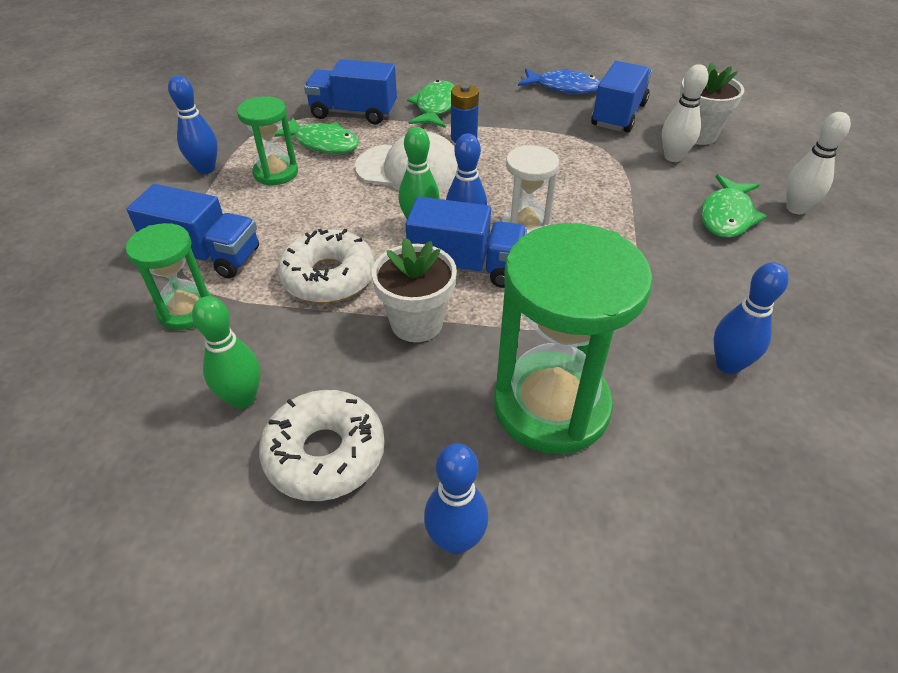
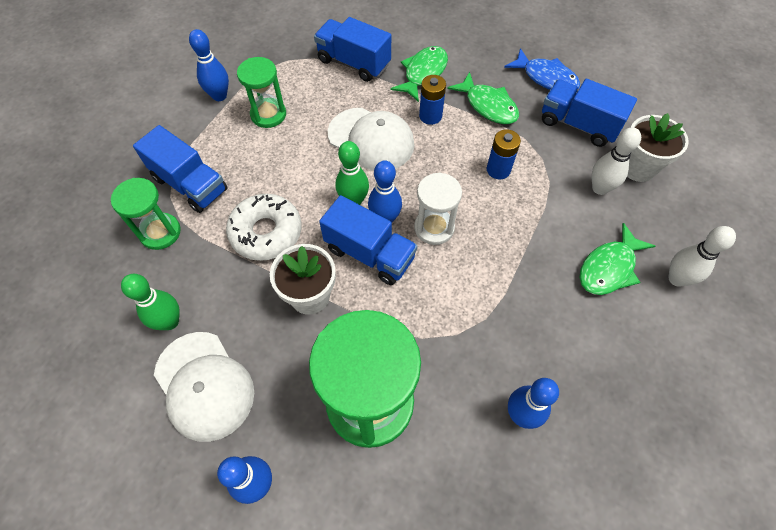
camera: 20 degrees right, 15 degrees up
white donut [259,390,385,501] -> white cap [154,332,254,442]
green fish [273,117,359,154] -> green fish moved to [447,72,519,124]
blue truck [591,61,652,133] -> blue truck turned 105 degrees counterclockwise [542,79,637,147]
none -> blue battery [487,129,521,179]

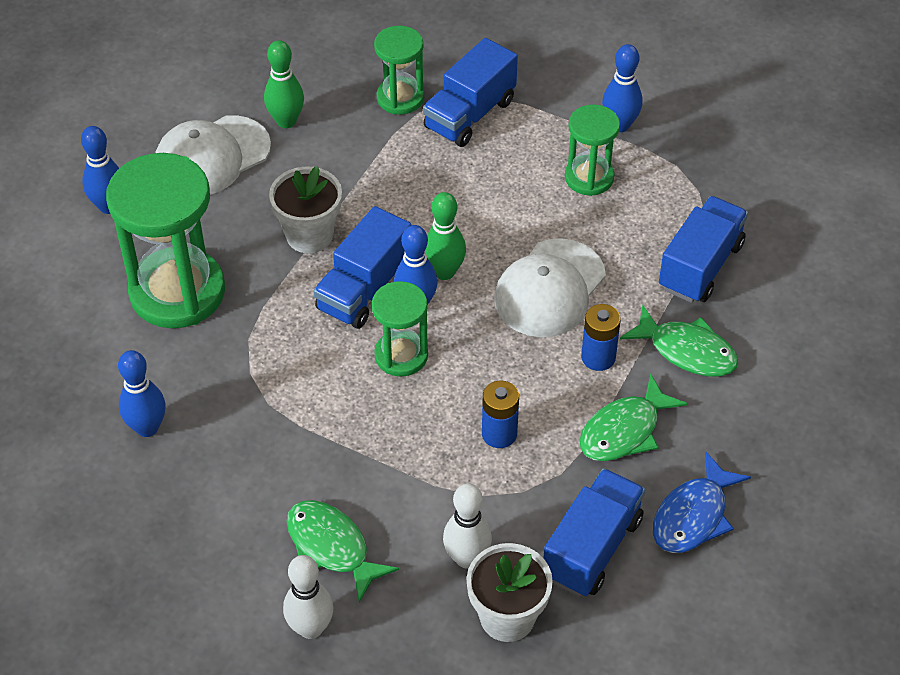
camera: 90 degrees right, 10 degrees down
white donut [226,194,302,261] -> none
white hourglass [414,173,462,245] -> green hourglass [372,281,428,377]

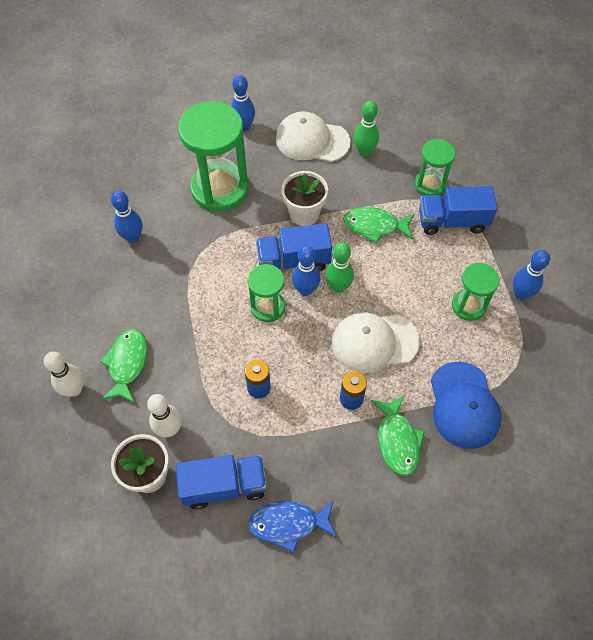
camera: 50 degrees right, 10 degrees up
green fish [580,373,688,461] -> green fish moved to [343,207,414,243]
blue truck [659,196,748,303] -> blue cap [431,362,501,449]

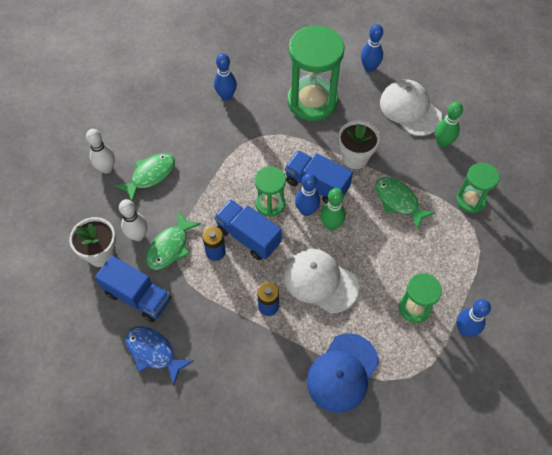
camera: 40 degrees right, 0 degrees up
green fish [371,396,425,476] -> green fish moved to [146,211,201,270]
blue truck [419,186,497,235] -> blue truck moved to [214,199,282,260]

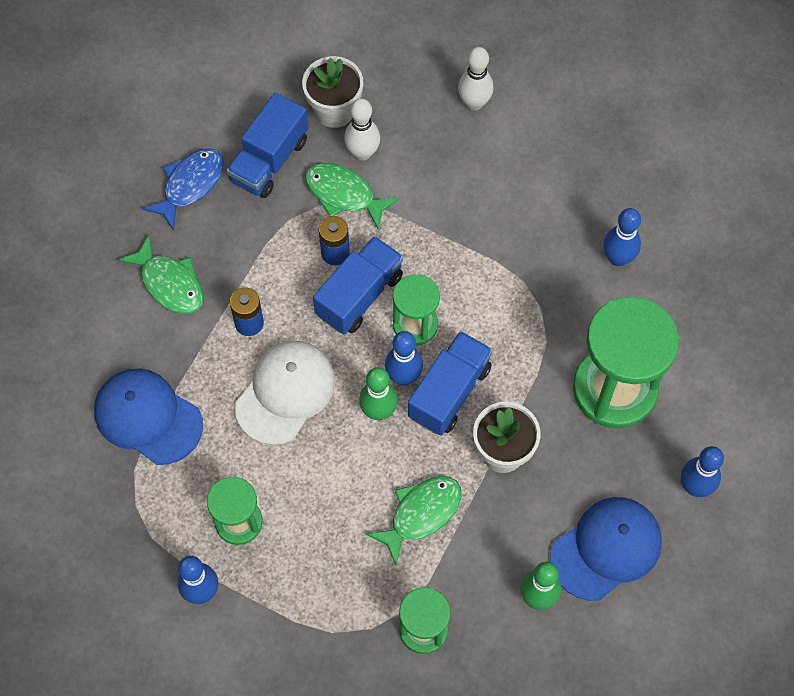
camera: 90 degrees right, 5 degrees up
green fish [115,153,175,202] -> green fish moved to [118,235,203,314]
white cap [380,80,442,136] -> blue cap [550,497,662,601]

